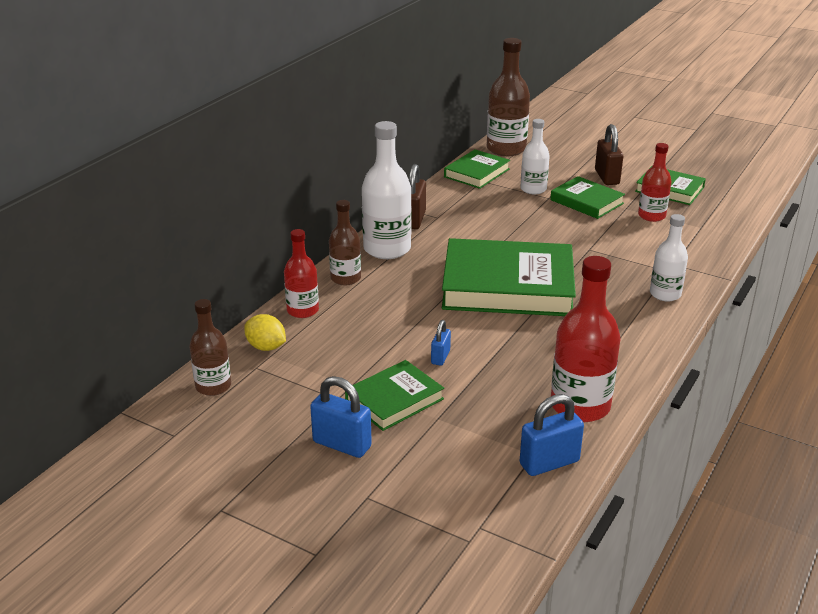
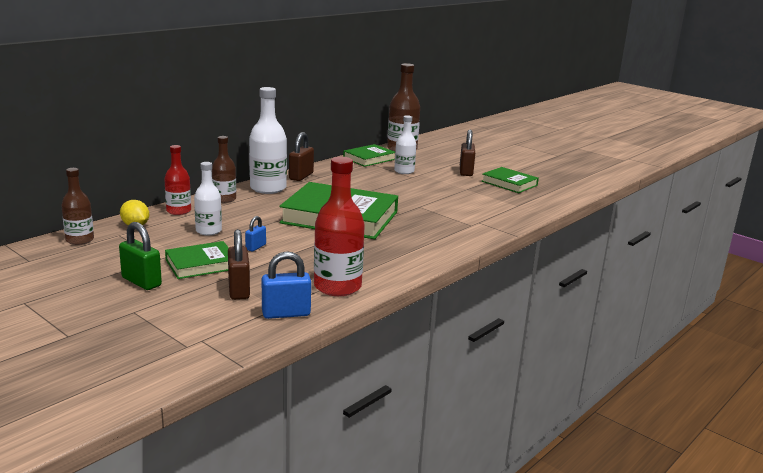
camera: 10 degrees right, 10 degrees down
blue padlock [310,376,372,458] -> green padlock [119,222,162,290]
green book [550,176,625,219] -> none
red bottle [638,143,671,222] -> none
white bottle [650,214,688,302] -> white bottle moved to [194,162,222,236]
none -> brown padlock [228,229,250,300]

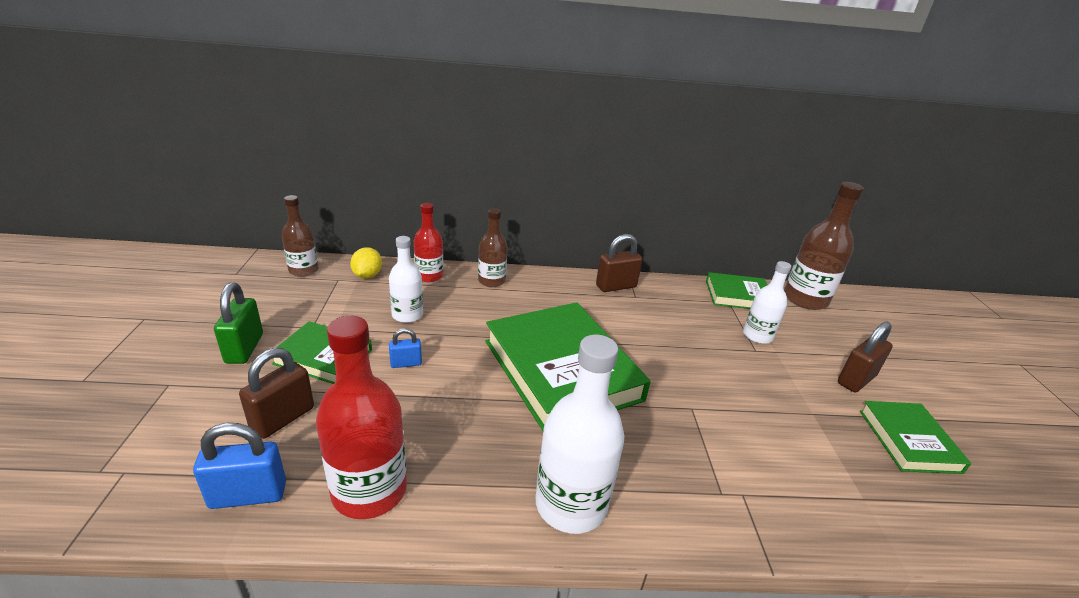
camera: 45 degrees right, 10 degrees up
white bottle [249,87,287,194] -> white bottle moved to [536,335,624,534]
blue padlock [262,251,311,319] -> blue padlock turned 45 degrees counterclockwise [193,423,286,509]

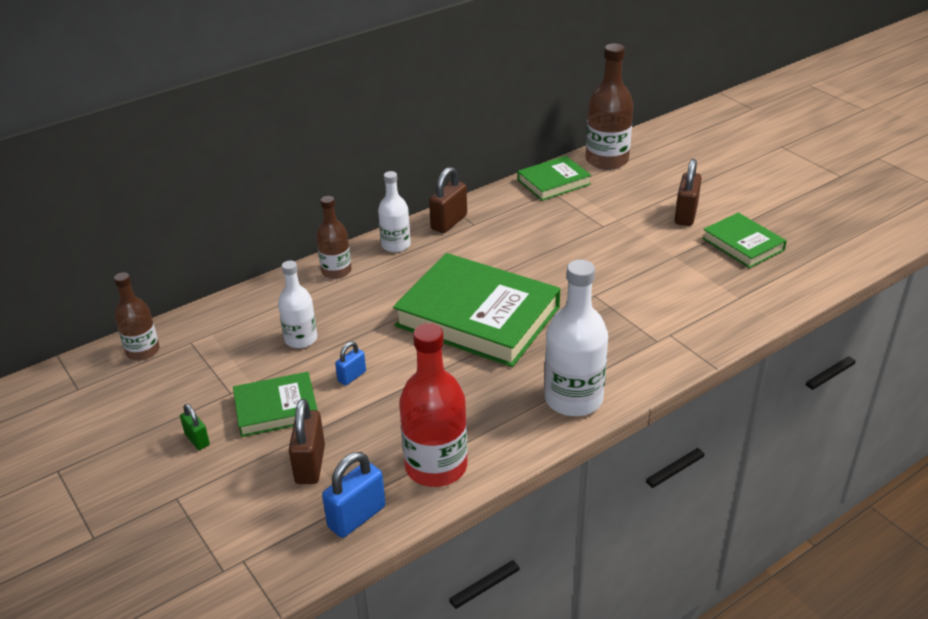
camera: 30 degrees left, 5 degrees up
green padlock [214,282,263,364] -> green padlock [180,404,210,450], size x0.58
yellow lemon [350,247,382,279] -> none
red bottle [414,203,443,282] -> none
white bottle [743,261,791,344] -> white bottle moved to [378,171,411,252]

